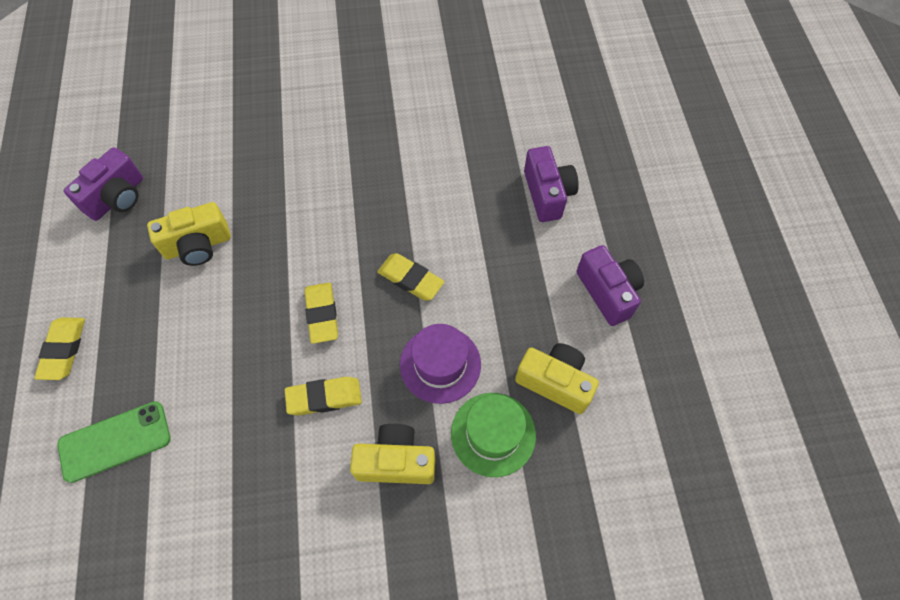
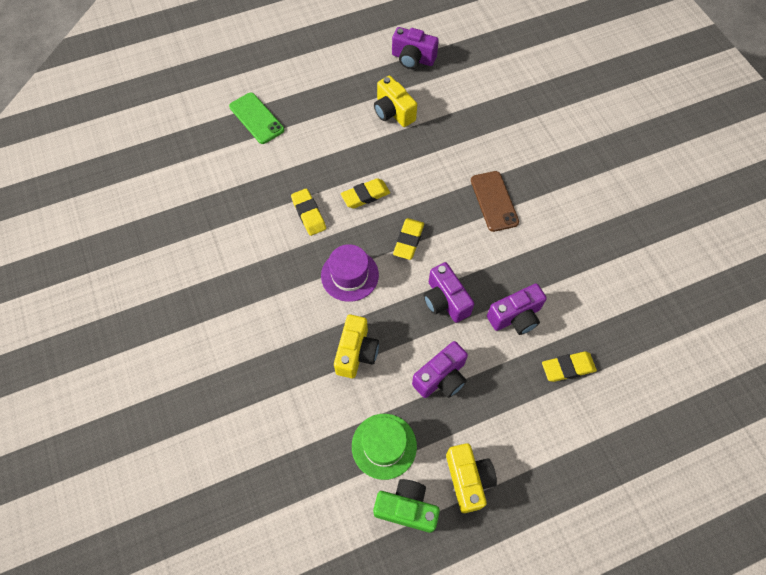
camera: 75 degrees right, 0 degrees up
yellow eraser [34,317,85,380] -> yellow eraser moved to [542,351,597,382]
yellow camera [350,424,435,484] -> yellow camera moved to [446,443,497,513]
green hat [451,393,536,477] -> green hat moved to [352,414,417,480]
none -> green camera [373,479,440,533]
none -> purple camera [424,262,474,323]
none -> brown phone [471,171,519,232]

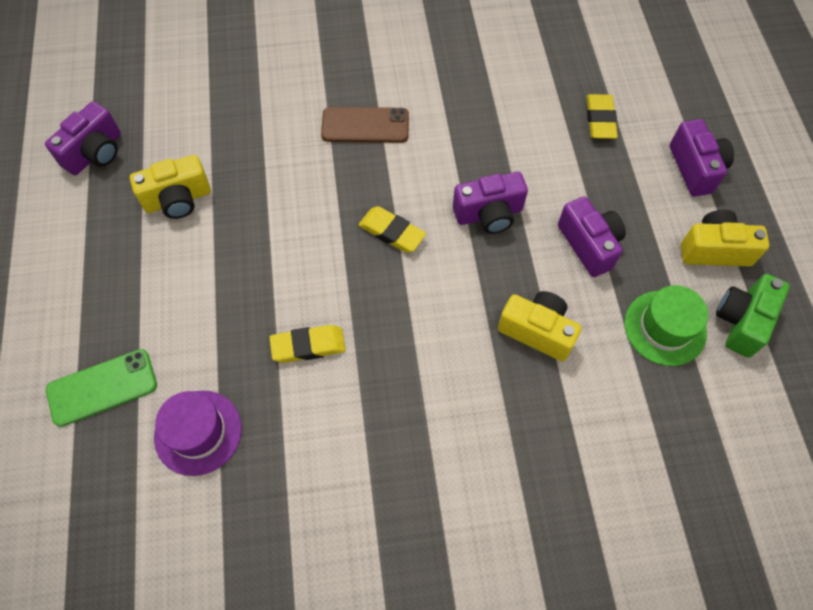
camera: 75 degrees left, 0 degrees up
purple hat [321,244,379,302] -> purple hat moved to [154,390,242,476]
yellow eraser [341,178,390,208] -> none
purple camera [487,284,547,335] -> purple camera moved to [670,119,734,197]

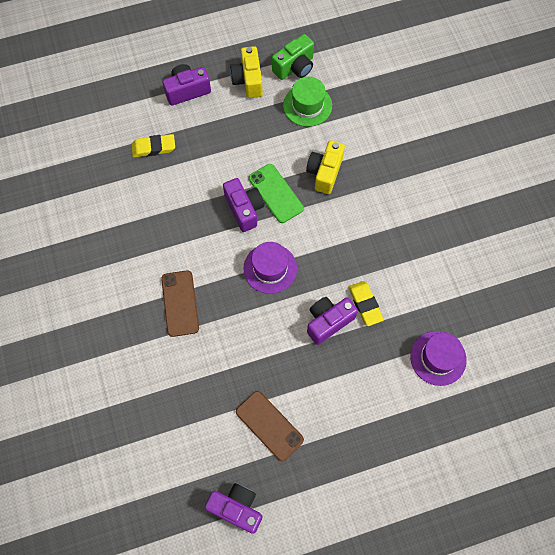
camera: 100 degrees left, 5 degrees up
green phone [46,349,157,427] -> green phone moved to [249,164,304,223]
yellow camera [130,155,211,219] -> brown phone [236,391,304,461]
yellow eraser [359,206,426,253] -> purple hat [244,242,297,294]
purple camera [558,196,626,277] -> purple camera moved to [307,297,358,345]
green camera [716,274,790,358] -> green camera turned 60 degrees counterclockwise [272,34,314,80]

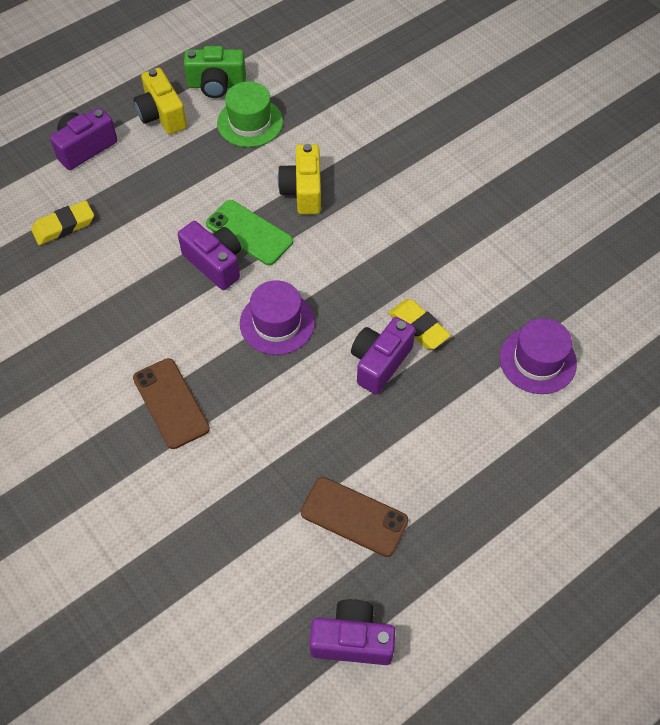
camera: 20 degrees left, 10 degrees down
green camera [272,34,314,80] -> green camera turned 60 degrees clockwise [184,46,246,98]

